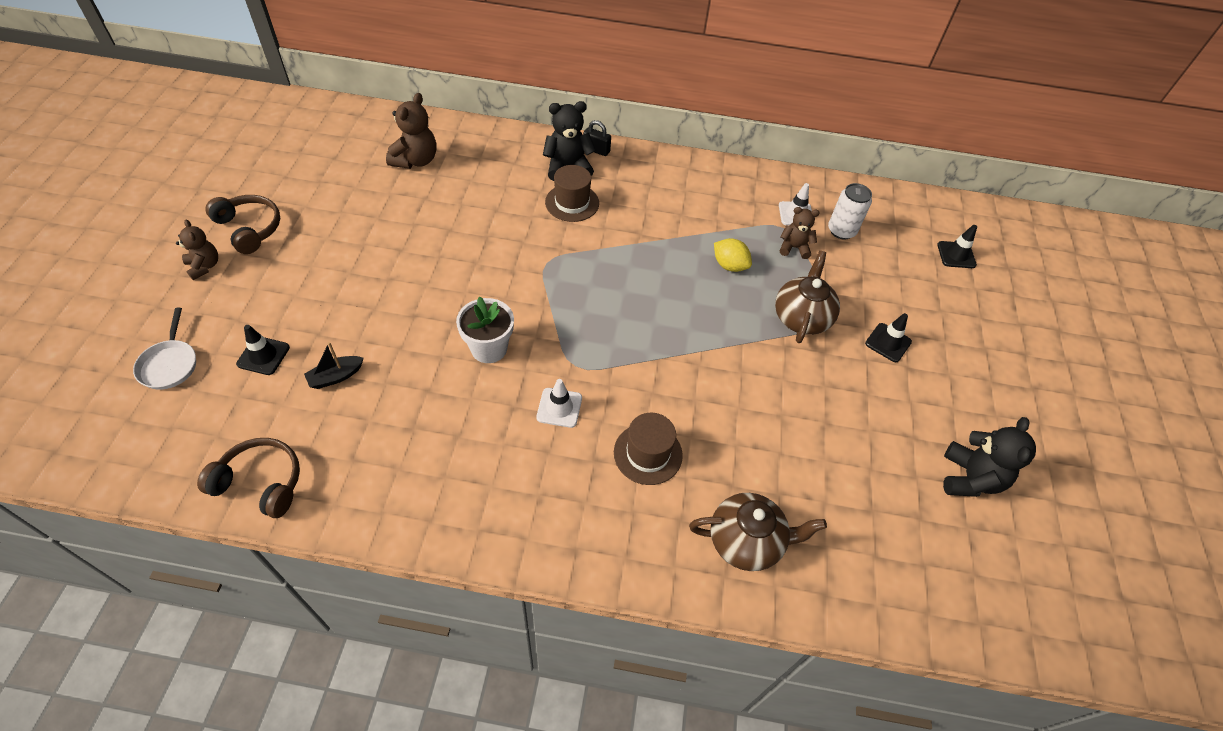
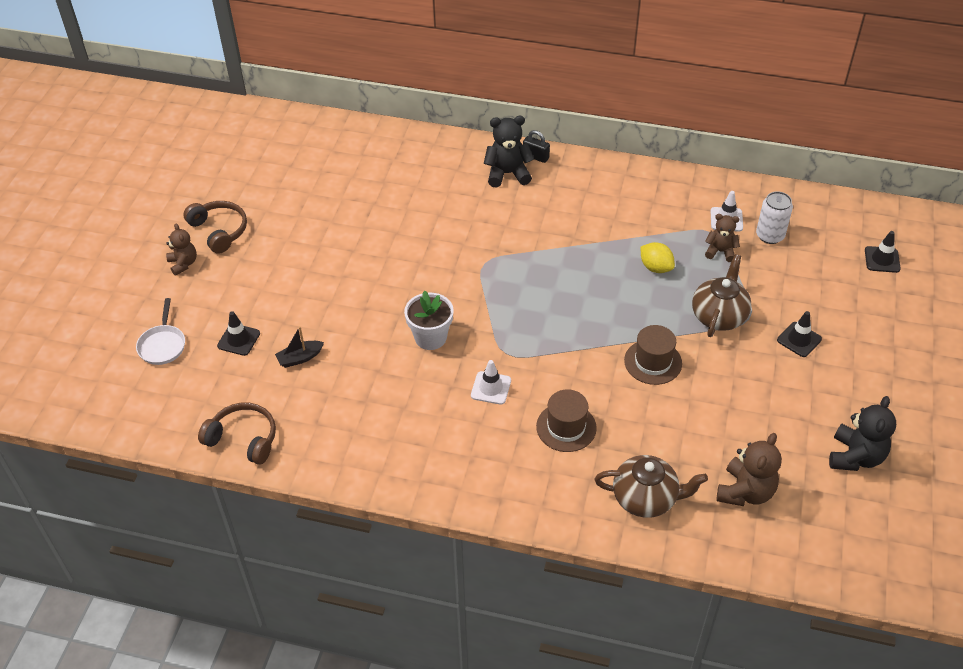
camera: 10 degrees right, 5 degrees down
brown teddy bear [386,93,436,169] -> brown teddy bear moved to [716,433,782,506]
brown hat [545,165,599,222] -> brown hat moved to [624,325,682,385]

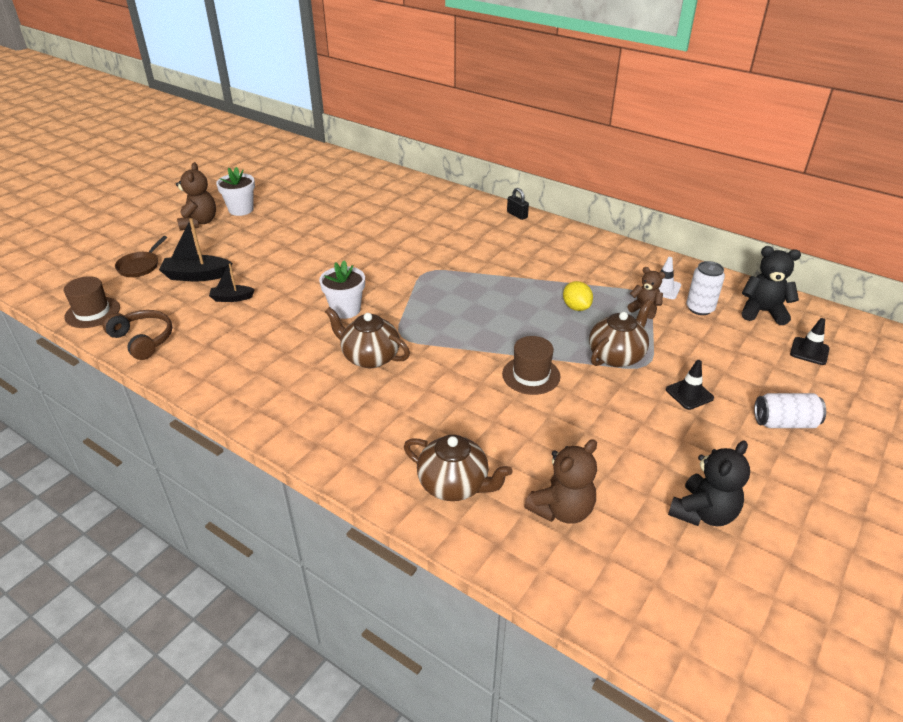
camera: 20 degrees right, 10 degrees down
white pan [136,298,185,365] -> brown pan [115,236,167,277]
brown teddy bear [166,224,197,276] -> brown teddy bear [176,162,216,231], size x1.55
brown headphones [183,201,247,254] -> white flower pot [216,167,255,216]
black traffic cone [217,311,260,356] -> black boat [159,218,232,281]
white traffic cone [471,360,511,405] -> brown teapot [325,307,410,368]
black teddy bear [483,116,534,188] -> black teddy bear moved to [742,246,801,325]
brown hat [536,389,597,452] -> brown hat moved to [64,276,120,328]
none -> white can [754,393,826,428]

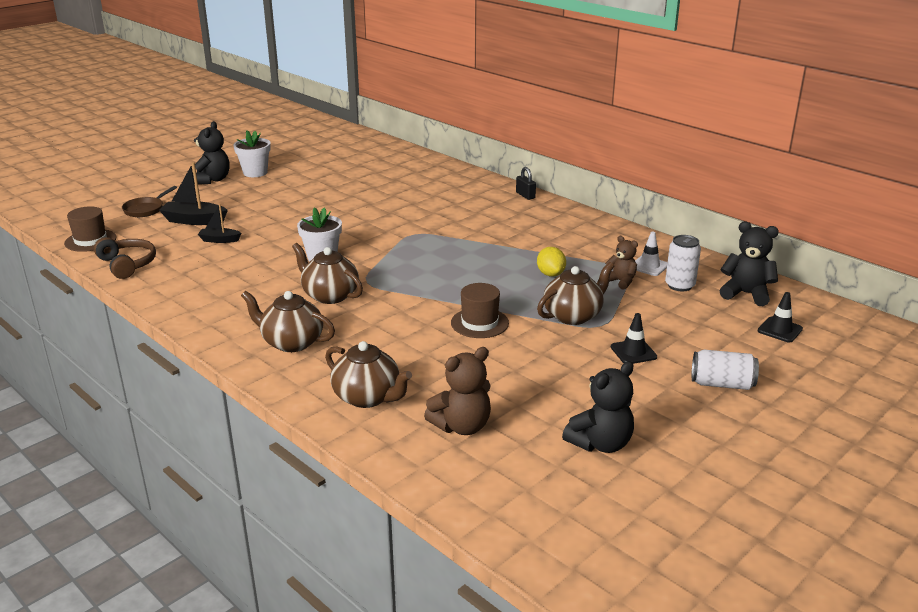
camera: 10 degrees right, 10 degrees down
brown teddy bear [176,162,216,231] -> black teddy bear [193,121,230,185]
none -> brown teapot [241,291,335,352]

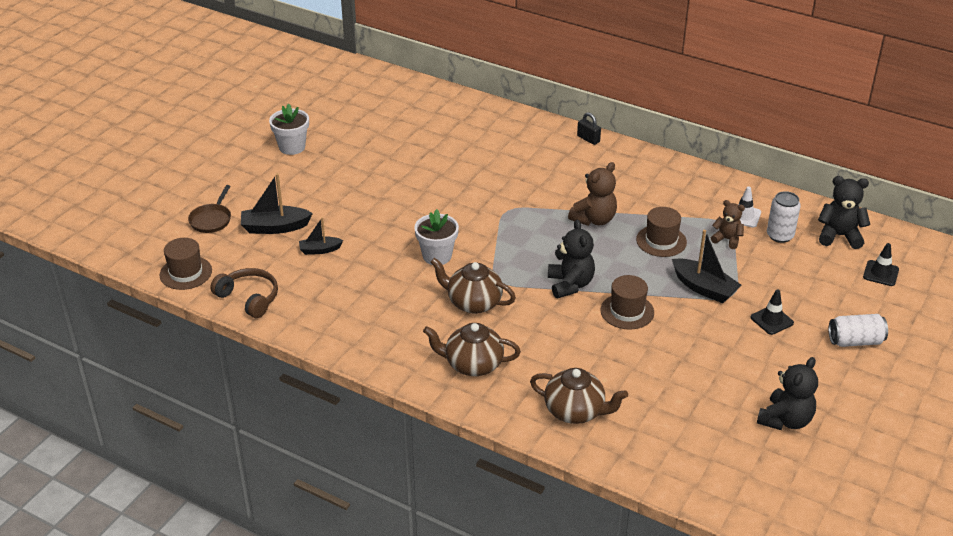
camera: 15 degrees left, 10 degrees up
black teddy bear [193,121,230,185] -> black teddy bear moved to [548,220,595,298]
brown teddy bear [424,347,491,435] -> brown teddy bear moved to [568,162,617,226]
yellow lemon [537,247,566,277] -> brown hat [636,207,687,257]
brown teapot [537,262,614,325] -> black boat [672,230,741,303]

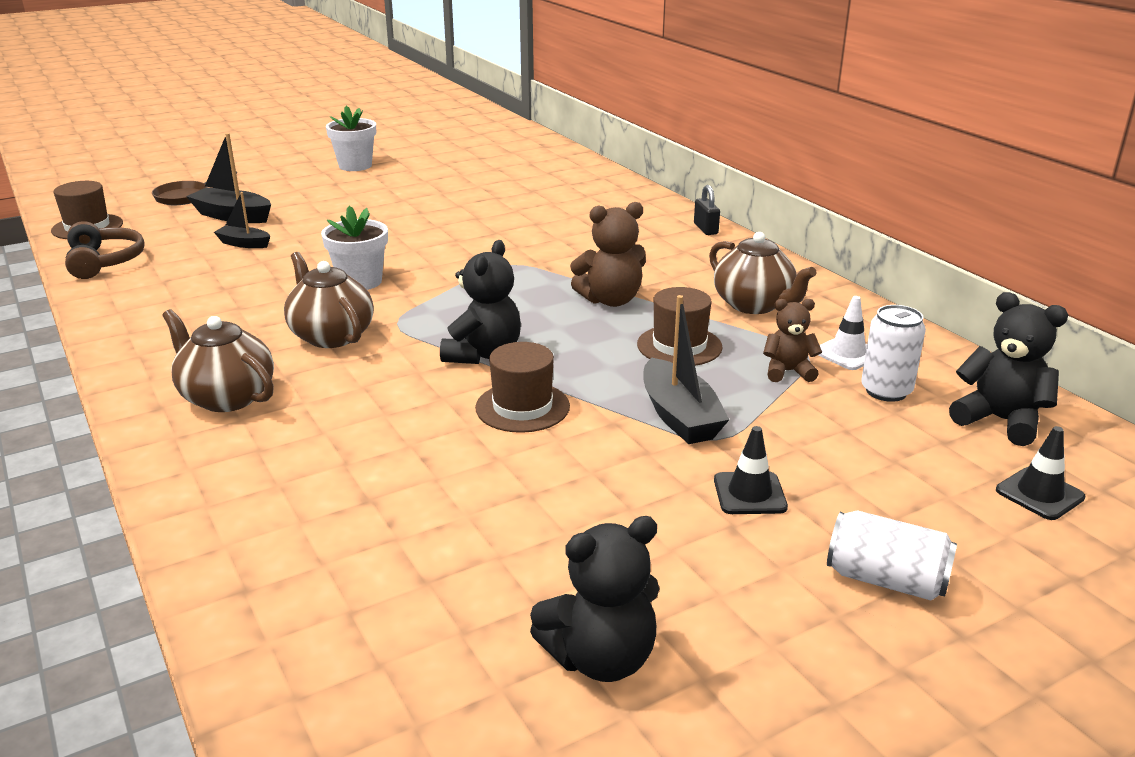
camera: 30 degrees right, 10 degrees down
brown teapot [530,368,628,424] -> brown teapot moved to [709,232,816,314]
brown teddy bear [711,200,745,249] -> brown teddy bear turned 60 degrees counterclockwise [763,299,822,382]

